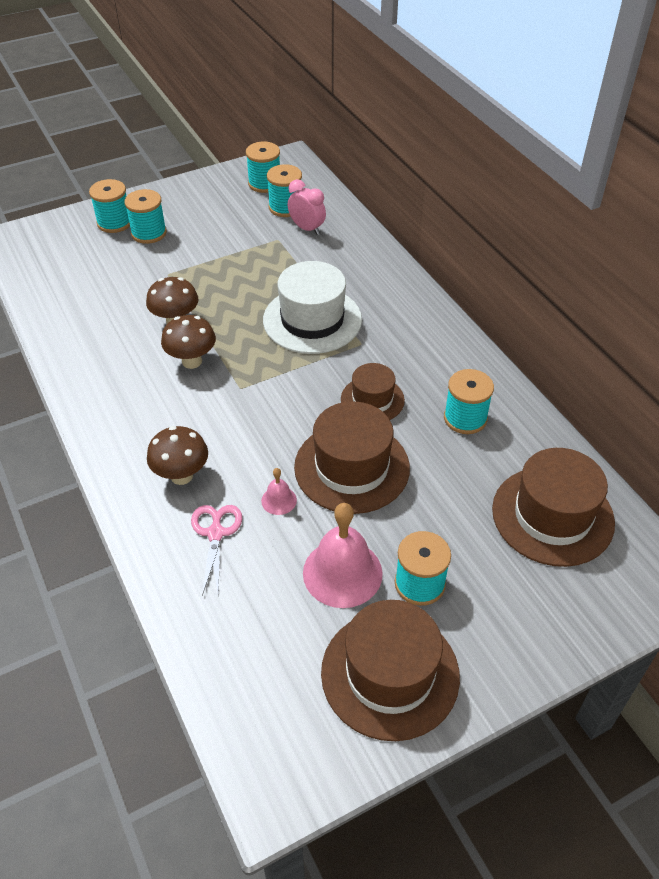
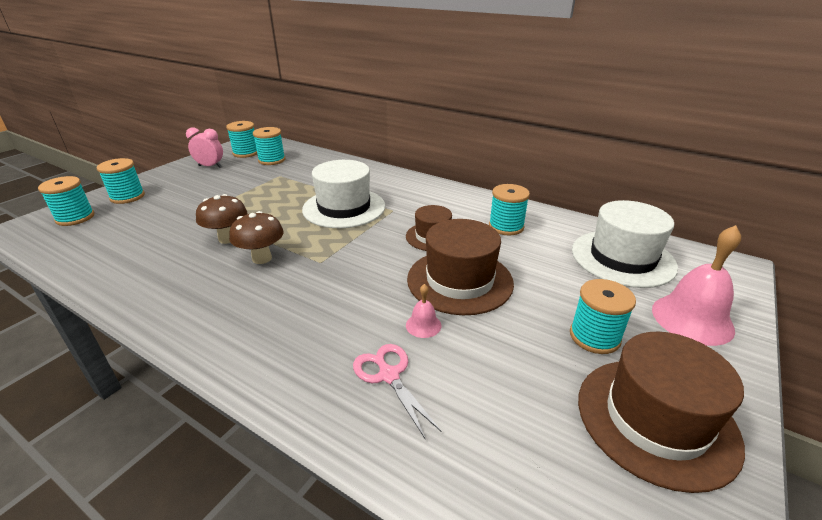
camera: 30 degrees left, 15 degrees down
turquoise spool [124,189,167,244] -> turquoise spool moved to [38,176,95,226]
brown mushroom [147,426,208,485] -> none
pink clock [288,179,326,235] -> pink clock moved to [186,127,223,167]
pink bell [303,503,383,608] -> pink bell moved to [652,225,741,346]
brown hat [492,448,615,567] -> white hat [572,200,678,288]

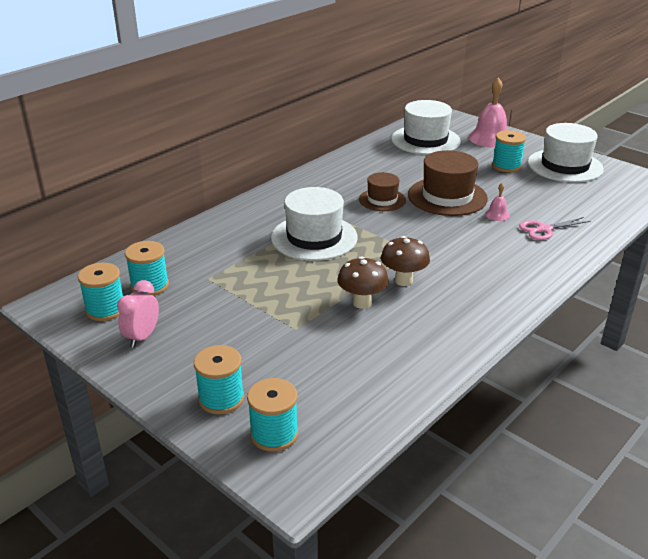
camera: 80 degrees left, 0 degrees up
turquoise spool [489,184,530,236] -> none
brown hat [578,332,745,493] -> white hat [528,123,604,183]

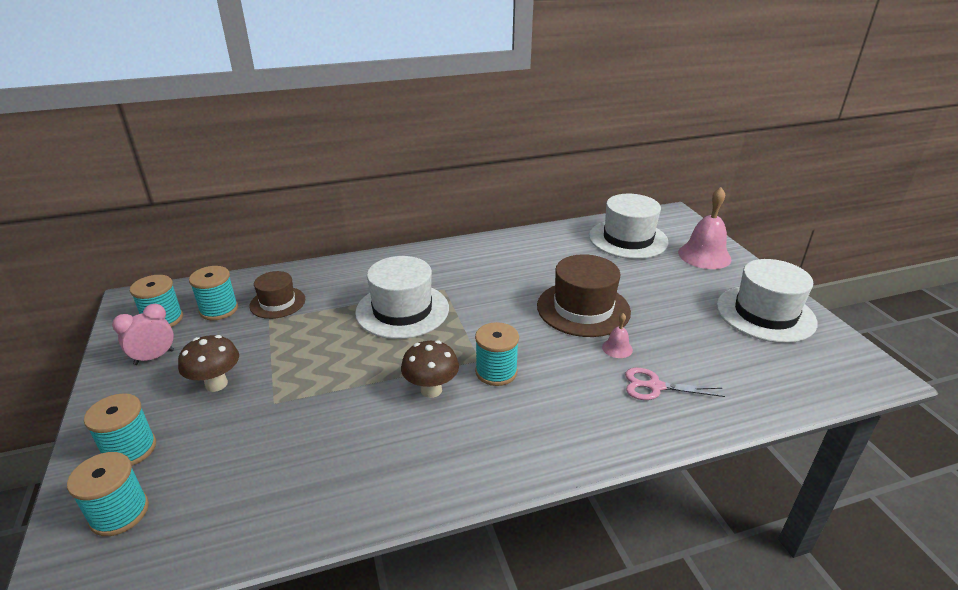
camera: 30 degrees right, 0 degrees up
brown mushroom [337,256,389,309] -> brown mushroom moved to [178,335,239,392]
brown hat [359,172,406,211] -> brown hat moved to [249,271,306,319]
turquoise spool [492,130,526,173] -> turquoise spool moved to [475,322,519,386]

